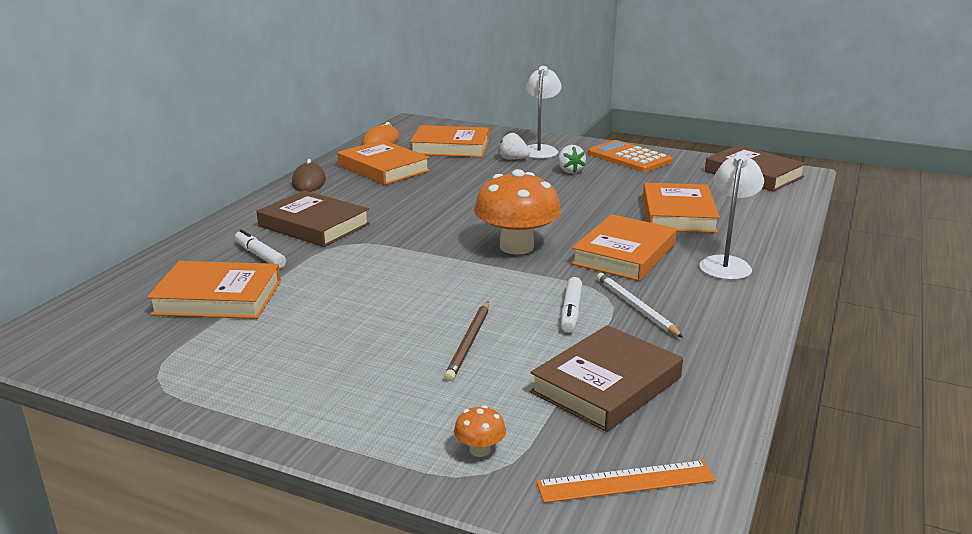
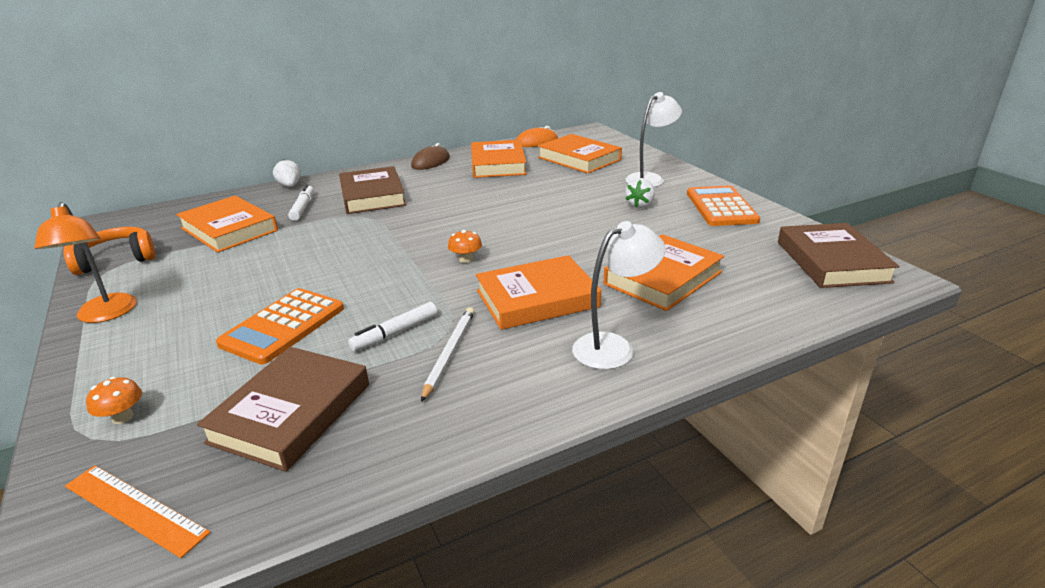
camera: 40 degrees right, 5 degrees up
brown pencil [444,302,489,381] -> orange calculator [216,288,344,365]
orange mushroom [474,169,561,255] -> orange mushroom [448,230,482,263], size x0.40
white strawberry [499,133,530,160] -> white strawberry moved to [273,159,301,187]
brown book [530,325,683,432] -> brown book turned 60 degrees counterclockwise [197,347,369,472]
none -> orange lamp [34,202,137,323]
none -> orange headphones [63,227,156,275]

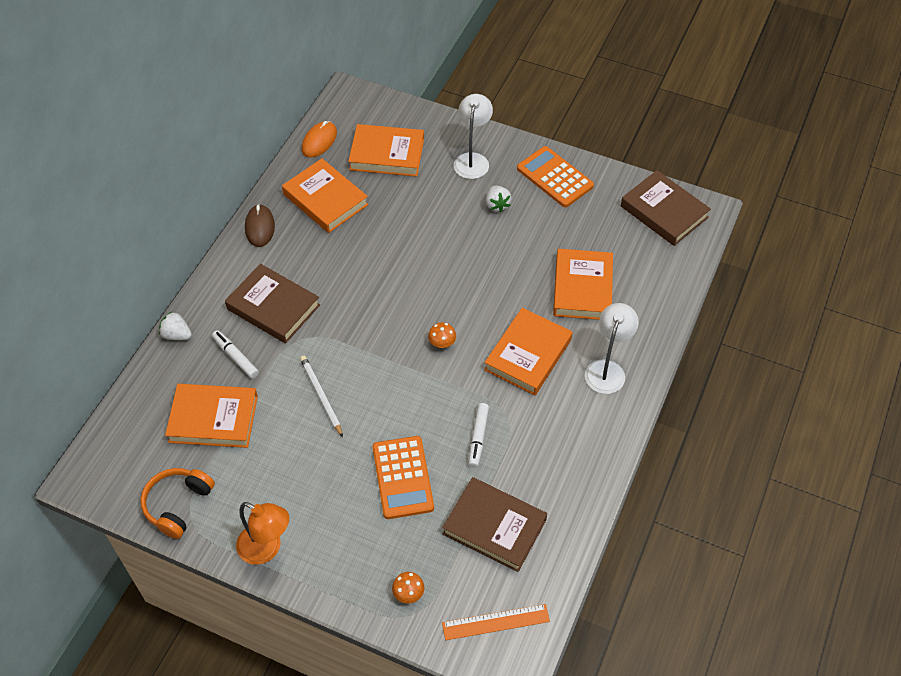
camera: 40 degrees left, 25 degrees up
brown book [197,347,369,472] -> brown book turned 45 degrees counterclockwise [442,477,547,572]
white pencil [421,307,475,402] -> white pencil moved to [300,356,343,437]

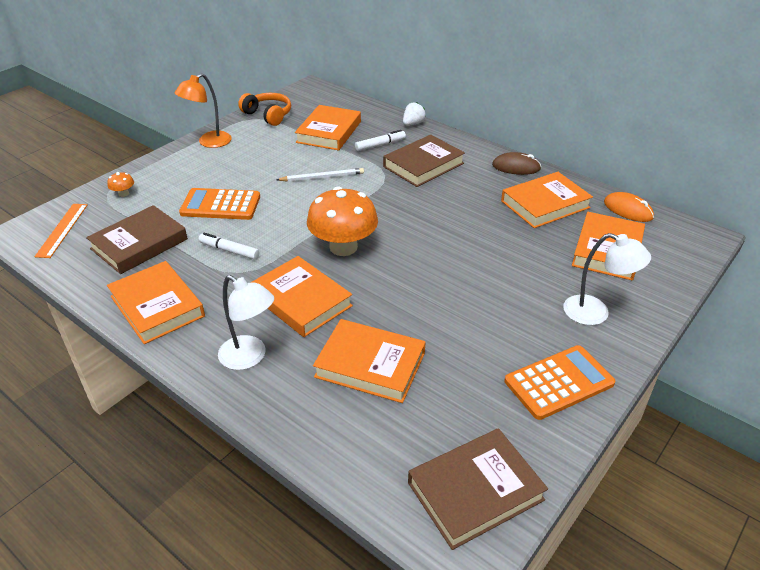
camera: 105 degrees right, 15 degrees down
orange mushroom [428,322,456,348] -> orange mushroom [307,186,378,256], size x2.47
white strawberry [486,186,512,212] -> none
none -> orange book [107,261,205,344]

